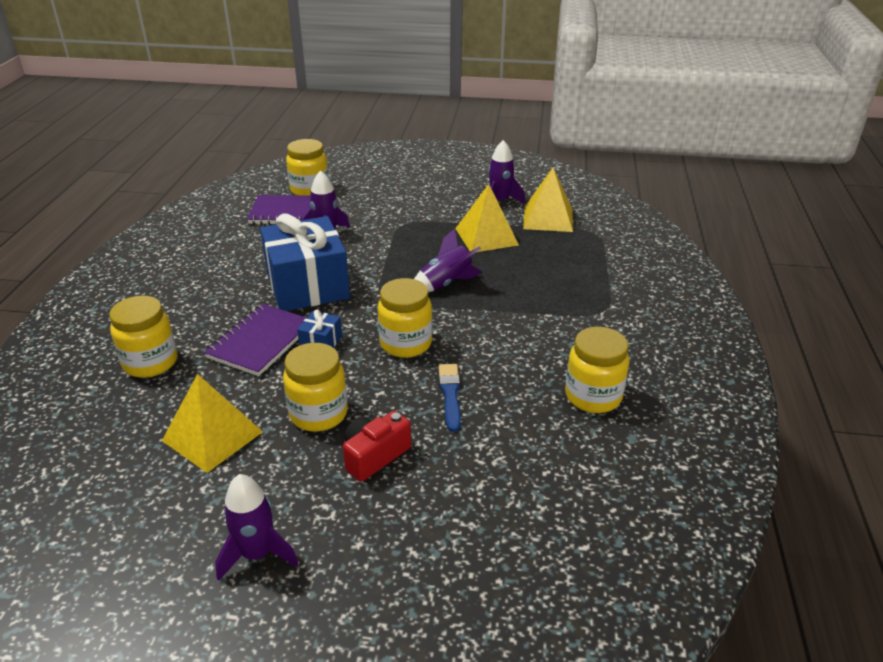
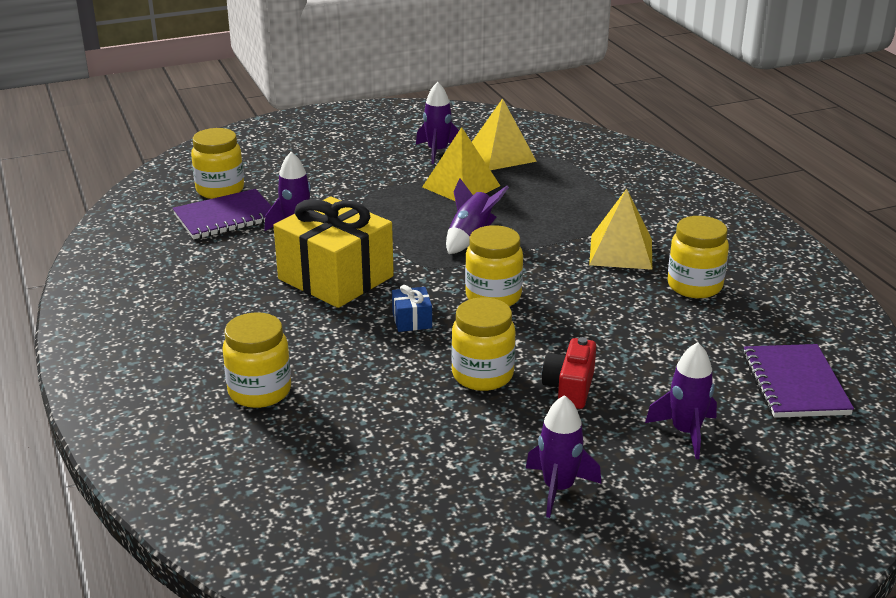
camera: 30 degrees left, 5 degrees down
yellow pyramid [162,374,263,473] -> yellow pyramid moved to [589,189,652,270]
purple notebook [204,304,306,376] -> purple notebook moved to [743,344,854,418]
blue gift [260,213,350,311] -> yellow gift [273,196,394,308]
blue brush [438,364,461,432] -> none
none -> purple rocket [645,342,717,459]

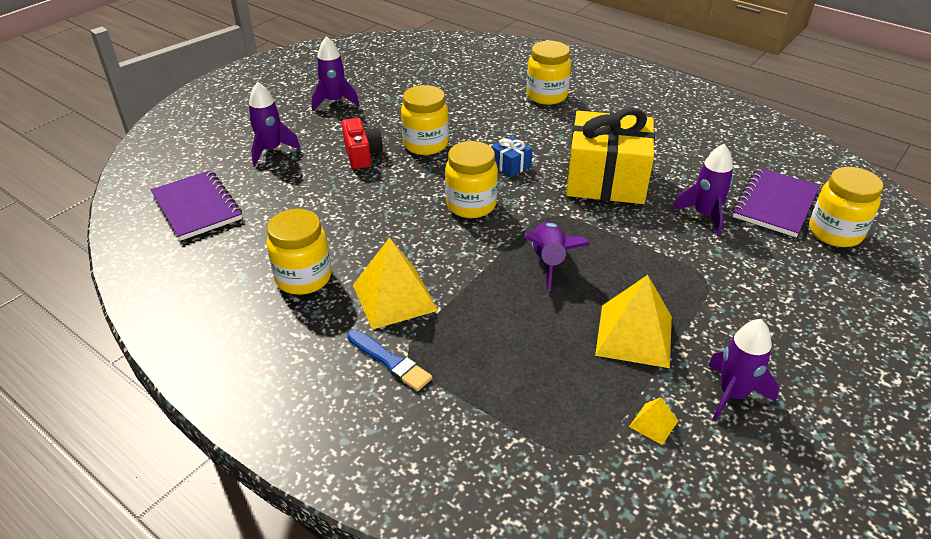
camera: 150 degrees right, 10 degrees up
yellow pyramid [472,98,537,170] -> yellow pyramid [629,397,678,445], size x0.46
none -> blue brush [347,330,432,391]

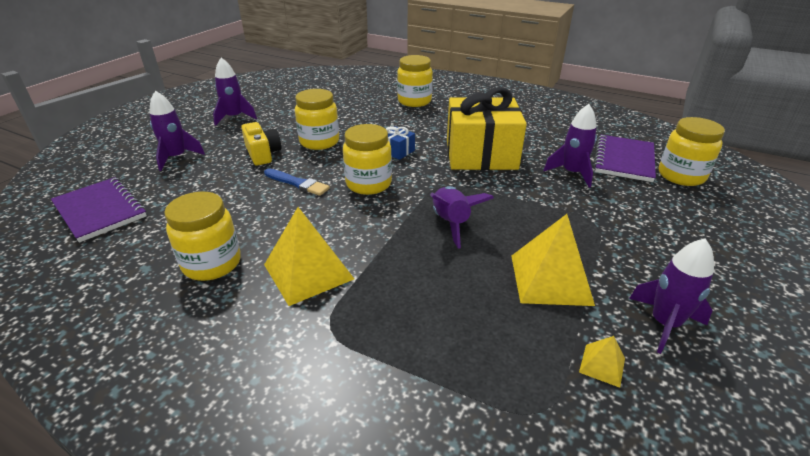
camera: 10 degrees left, 5 degrees down
red camera [342,118,383,169] -> yellow camera [241,122,281,166]
blue brush [347,330,432,391] -> blue brush moved to [264,168,330,196]

